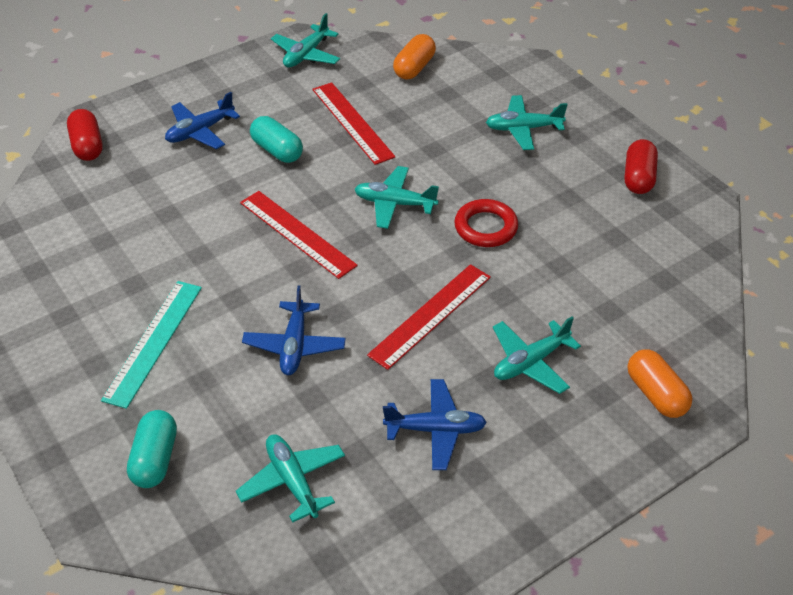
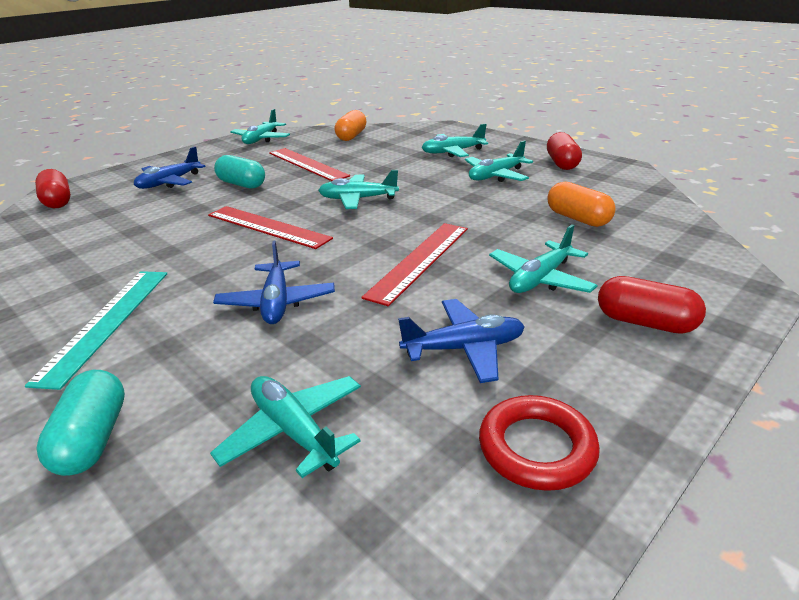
camera: 10 degrees left, 15 degrees down
red ring [454,199,518,247] -> red ring moved to [479,395,600,491]
orange capsule [628,349,693,418] -> orange capsule moved to [548,182,616,227]
none -> turquoise plane [465,140,533,182]
none -> red capsule [598,276,706,334]

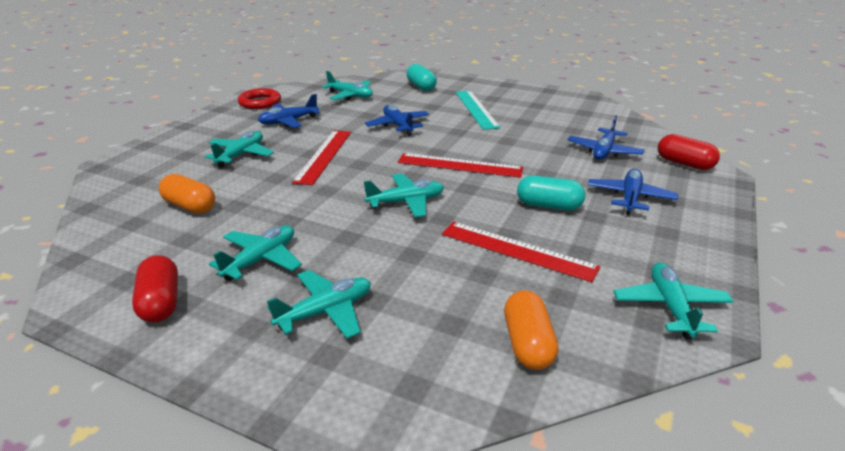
camera: 160 degrees right, 0 degrees up
red capsule [598,276,706,334] -> none
none -> blue plane [568,115,645,160]

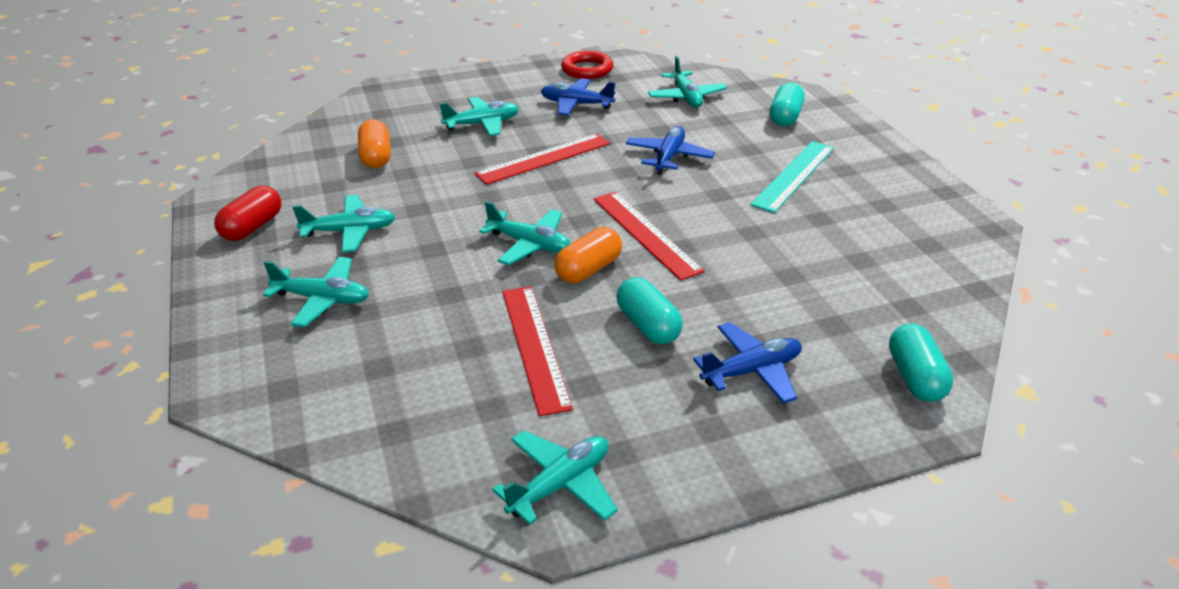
camera: 45 degrees right, 5 degrees up
orange capsule [504,290,558,370] -> orange capsule moved to [555,227,622,283]
blue plane [568,115,645,160] -> none
red capsule [658,134,720,170] -> turquoise capsule [889,323,953,402]

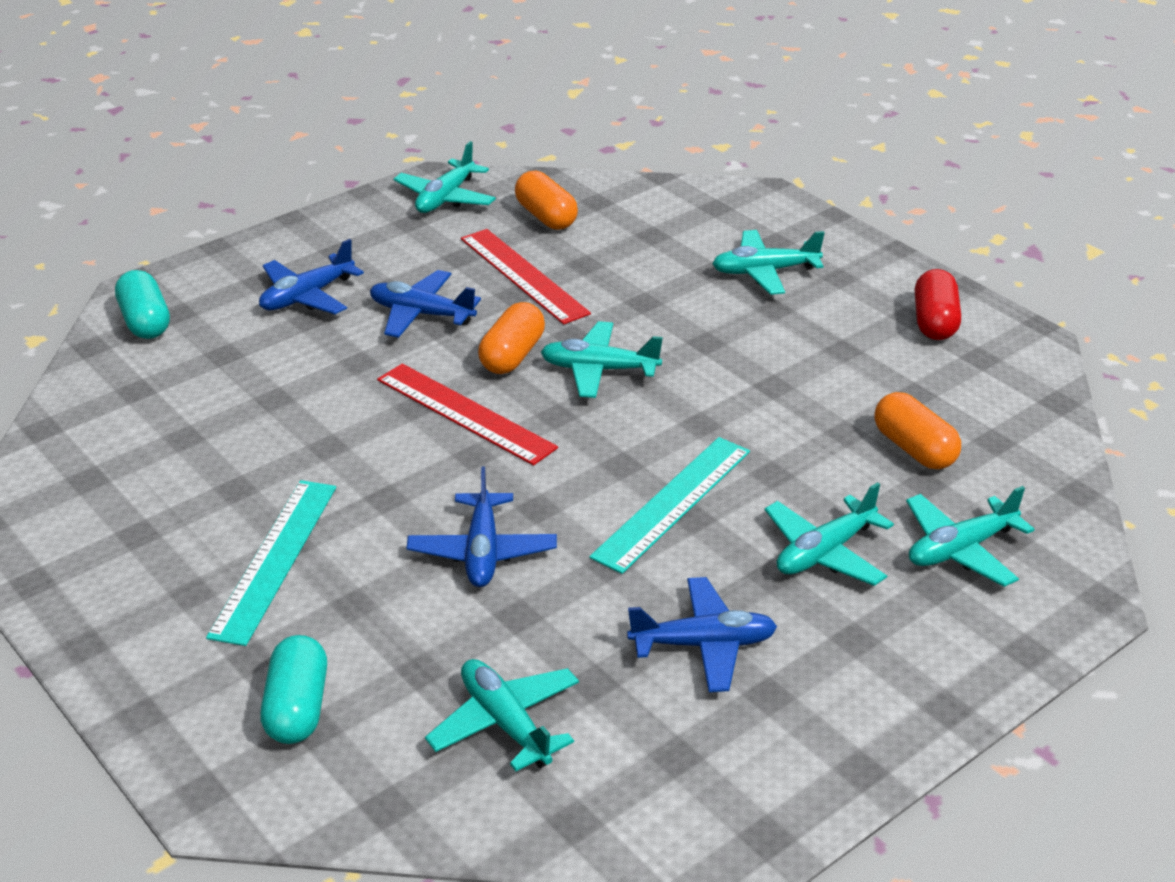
camera: 160 degrees right, 0 degrees up
turquoise plane [292,195,395,253] -> turquoise plane moved to [906,486,1034,587]
red ruler [474,134,610,185] -> turquoise ruler [589,437,750,574]
red ring [561,51,613,79] -> none
turquoise capsule [616,277,683,344] -> blue plane [370,270,481,338]
none -> orange capsule [515,171,578,230]

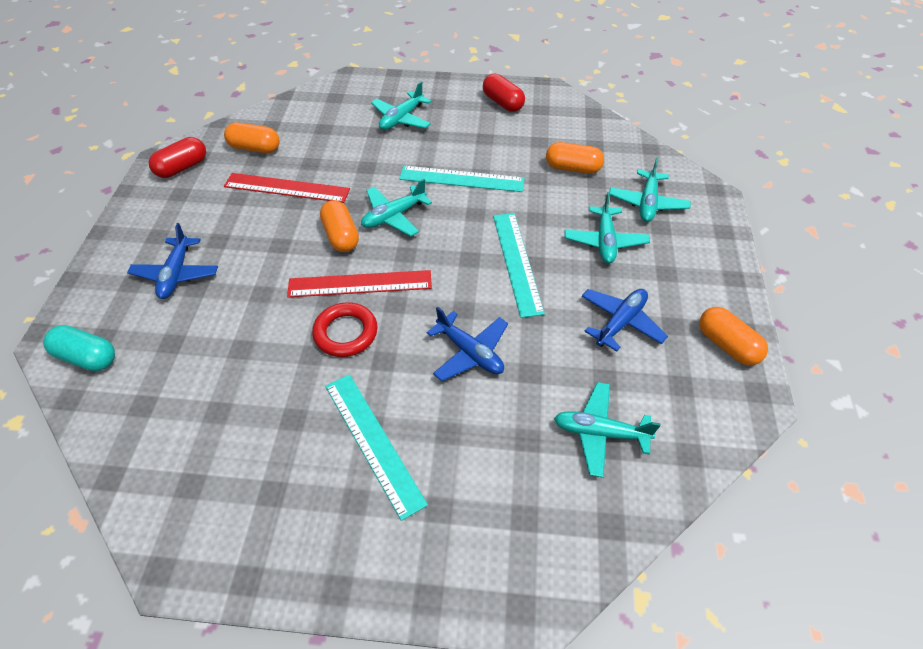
camera: 45 degrees left, 15 degrees up
turquoise capsule [260,635,327,744] -> none
blue plane [370,270,481,338] -> none
turquoise plane [394,141,496,213] -> red capsule [149,137,206,178]
none -> red ring [312,302,378,357]
none -> turquoise ruler [399,166,524,192]
none -> orange capsule [699,307,768,366]

